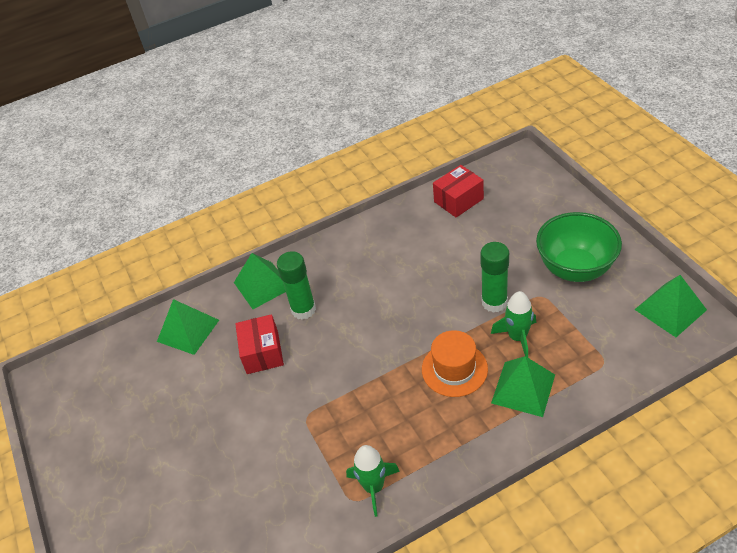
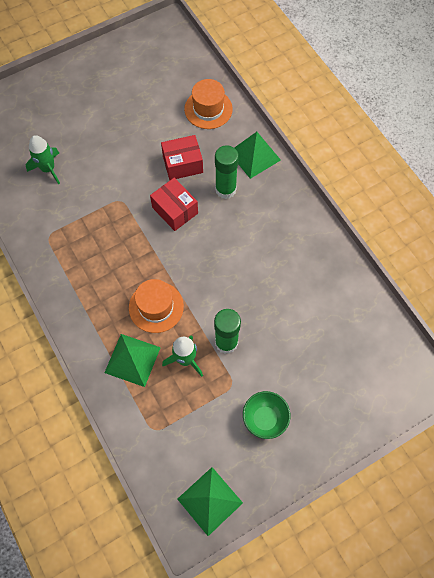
camera: 80 degrees right, 20 degrees up
green pyramid [157,299,219,355] -> orange hat [184,79,233,129]
green rocket [346,445,400,517] -> green rocket moved to [26,135,60,184]
red box [433,165,484,217] -> red box moved to [150,178,198,231]
green bowl [536,212,622,282] -> green bowl [243,391,291,439], size x0.60

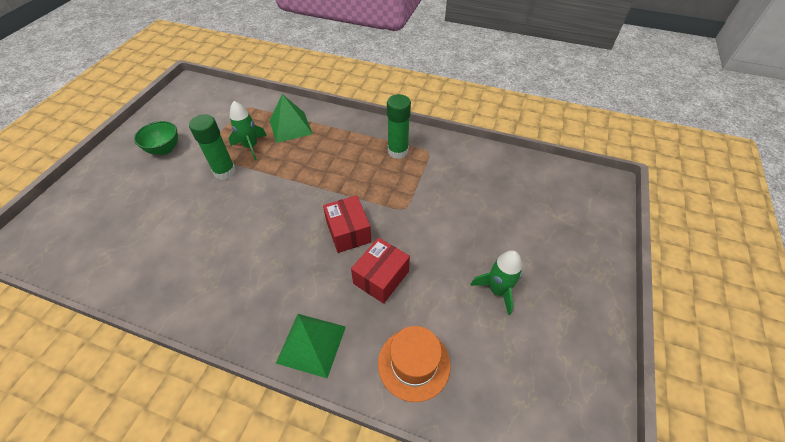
camera: 140 degrees right, 15 degrees down
green rocket [26,135,60,184] -> green rocket moved to [470,250,522,315]
orange hat [129,279,184,333] -> none
red box [150,178,198,231] -> red box turned 60 degrees clockwise [323,195,372,253]
green pyramid [177,467,243,536] -> none
green glue stick [215,145,239,199] -> green glue stick moved to [387,94,411,159]

